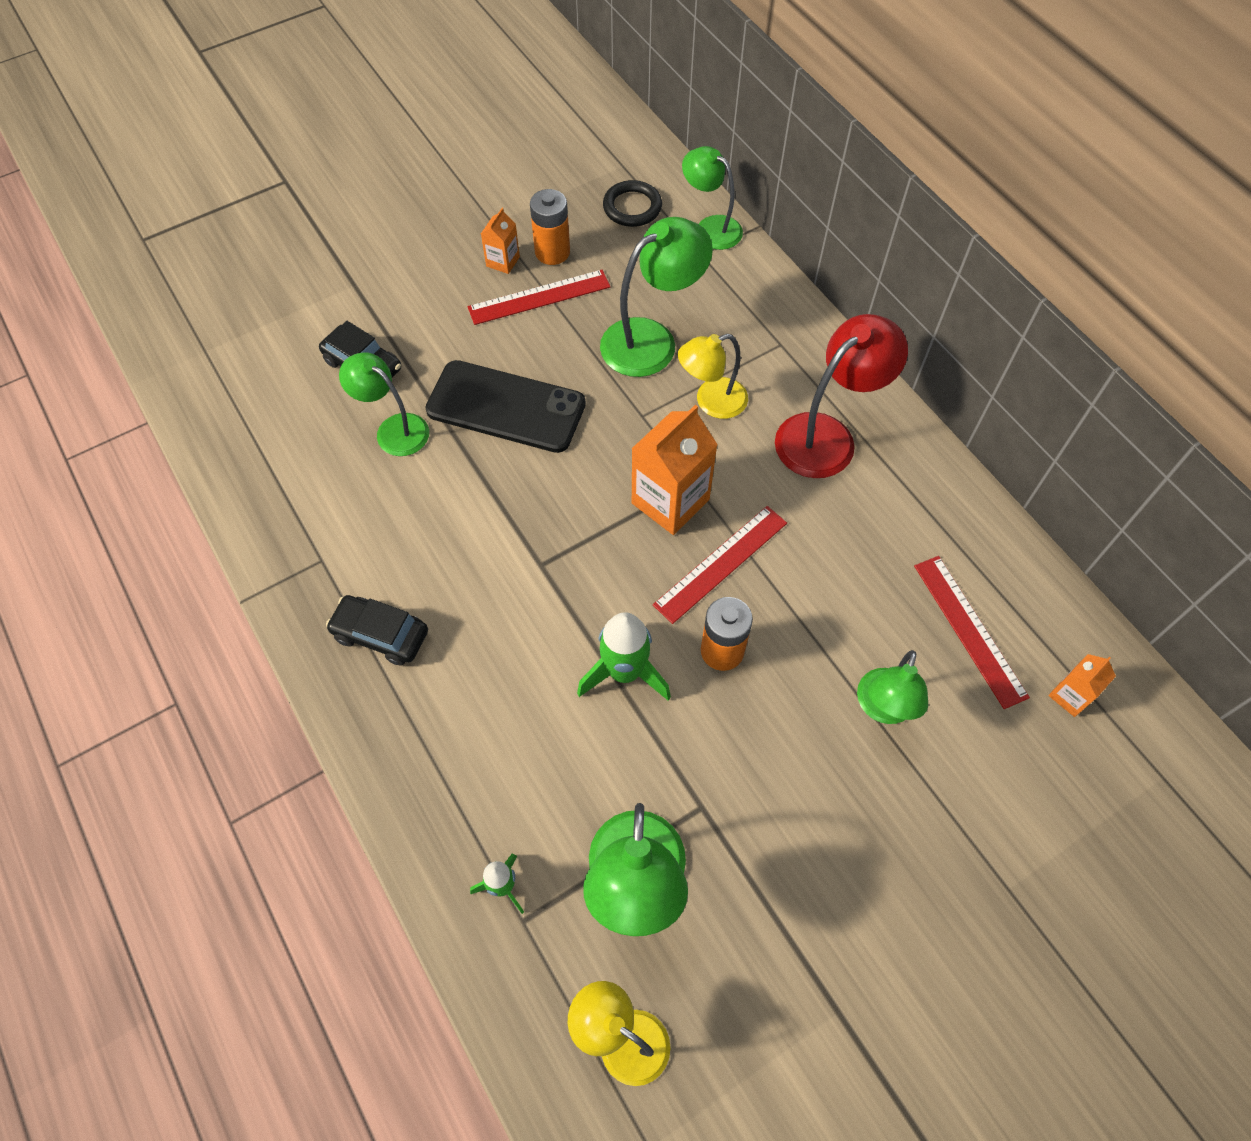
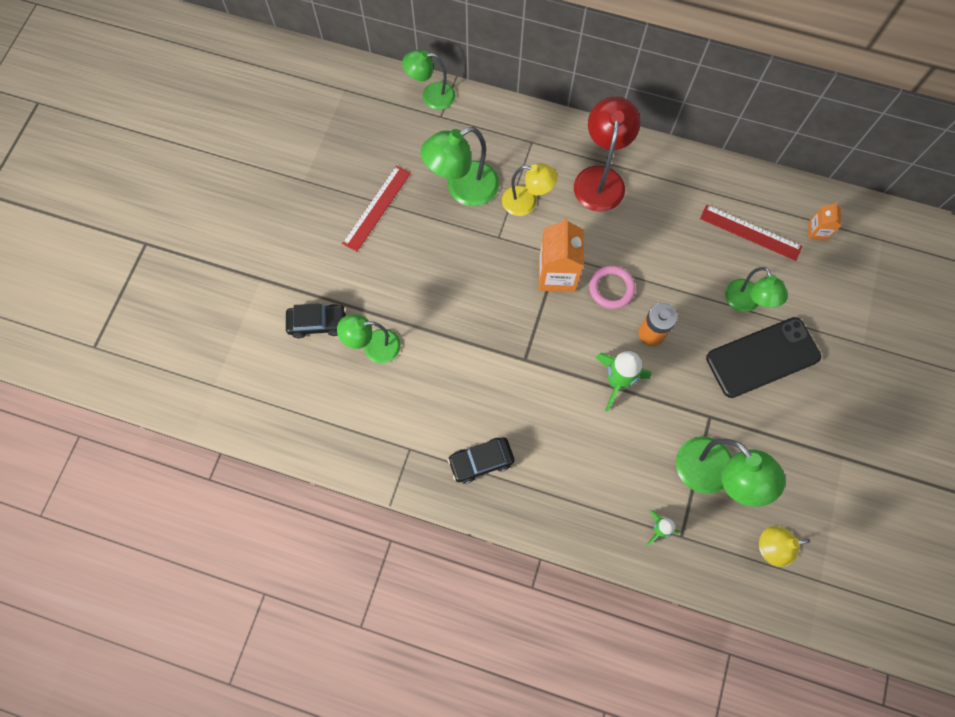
camera: 40 degrees left, 10 degrees up
black phone [425,360,586,453] -> black phone moved to [706,317,821,398]
orange carton [481,208,520,274] -> none
orange battery [530,189,570,265] -> none
green lamp [600,217,713,377] -> green lamp turned 135 degrees counterclockwise [421,127,499,206]
black ring [603,180,662,227] -> none
red ruler [653,506,787,624] -> pink ring [589,266,635,309]
yellow lamp [678,334,748,419] -> yellow lamp turned 105 degrees counterclockwise [502,163,558,216]

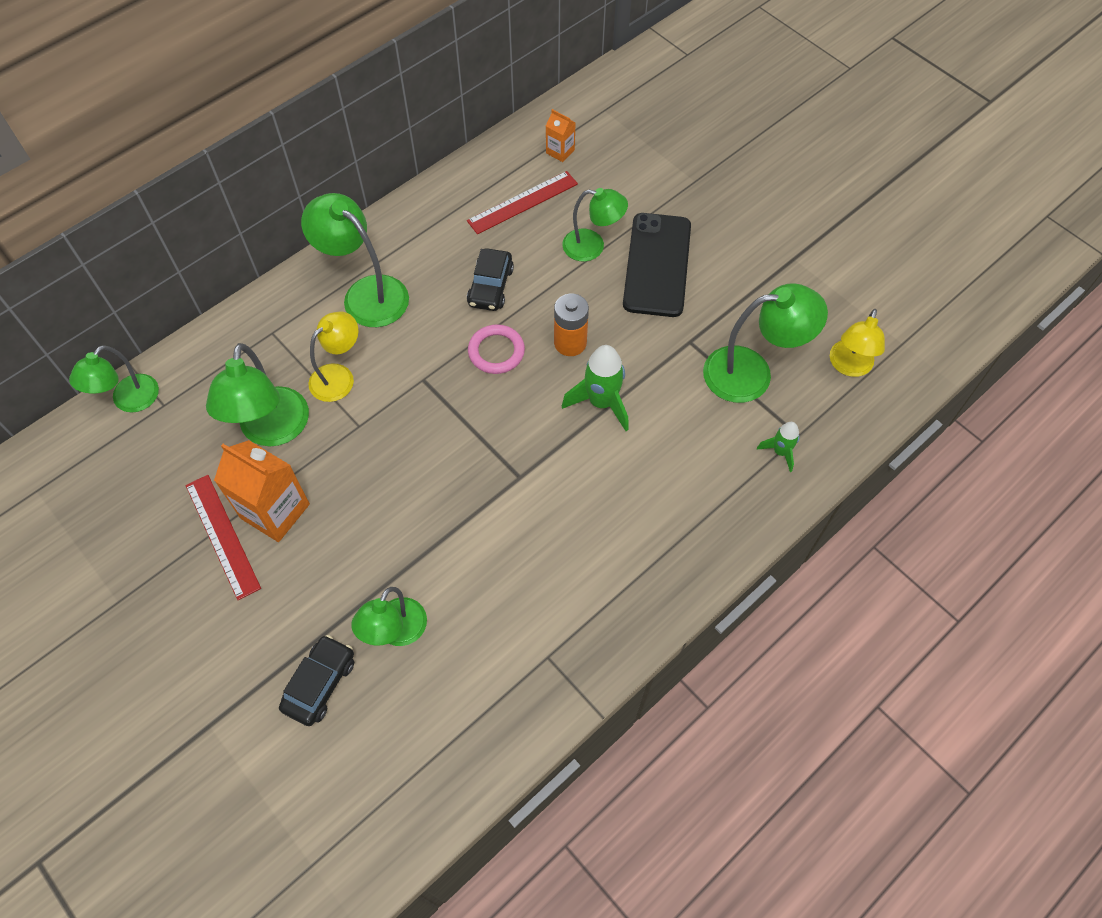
camera: 60 degrees left, 10 degrees down
black car [447,438,515,484] -> black car moved to [467,248,514,311]
orange carton [539,217,584,292] -> orange carton moved to [214,440,310,542]
red lamp [574,96,640,211] -> green lamp [301,193,409,327]

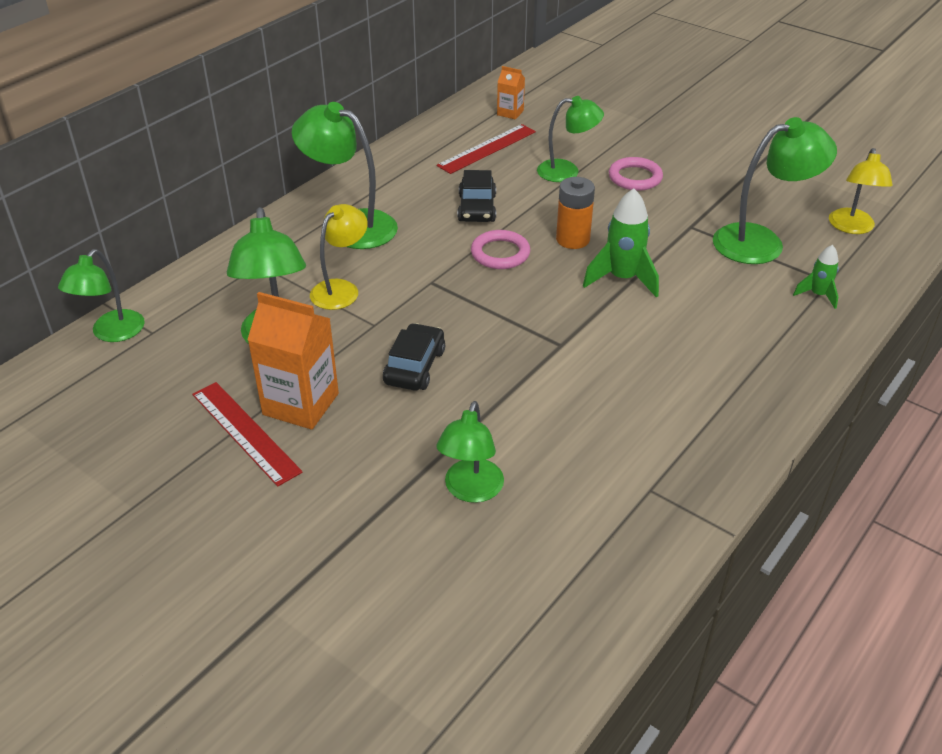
camera: 10 degrees left, 20 degrees down
black car [279,635,354,726] -> black car moved to [383,323,445,391]
black phone [623,213,691,317] -> pink ring [609,157,663,191]

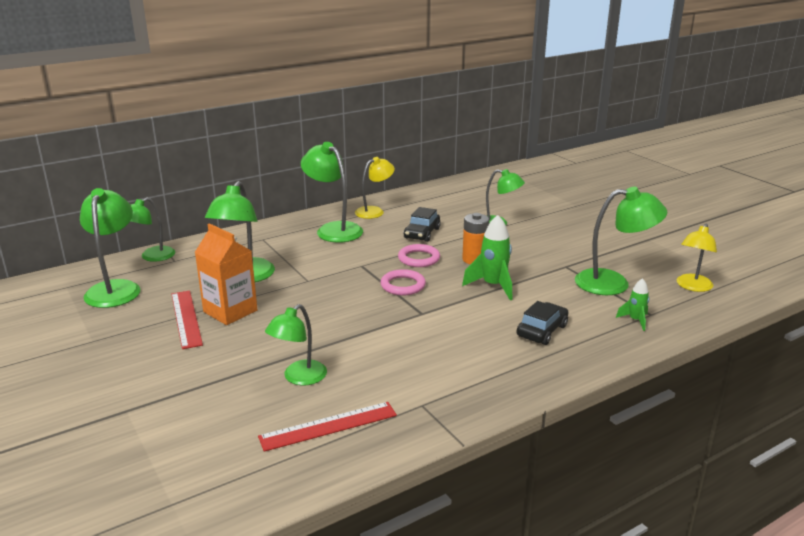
camera: 20 degrees right, 15 degrees down
yellow lamp [310,204,368,310] -> yellow lamp moved to [355,157,395,219]
black car [383,323,445,391] -> black car moved to [516,301,569,345]
red ruler [437,124,536,174] -> red ruler moved to [258,402,397,452]
orange carton [497,66,525,119] -> none
pink ring [609,157,663,191] -> pink ring moved to [381,269,426,295]
none -> green lamp [80,188,141,308]

